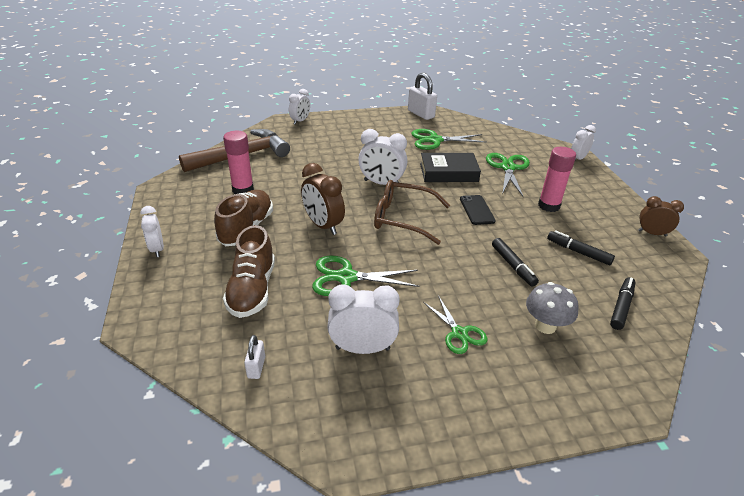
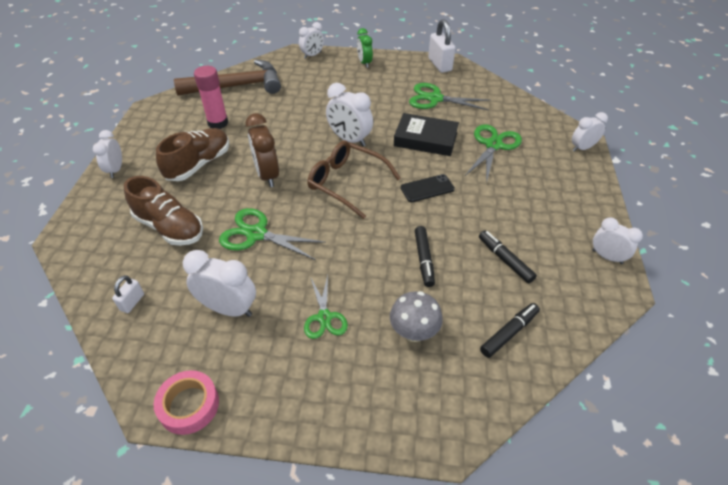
camera: 20 degrees right, 10 degrees up
brown shoe [223,225,275,318] -> brown shoe turned 75 degrees counterclockwise [124,176,203,246]
black phone [460,195,496,225] -> black phone turned 60 degrees clockwise [401,174,455,202]
pink glue stick [538,147,576,212] -> none
brown clock [638,196,684,237] -> white clock [592,217,643,264]
none -> pink tape [154,370,219,435]
none -> green clock [357,28,373,68]

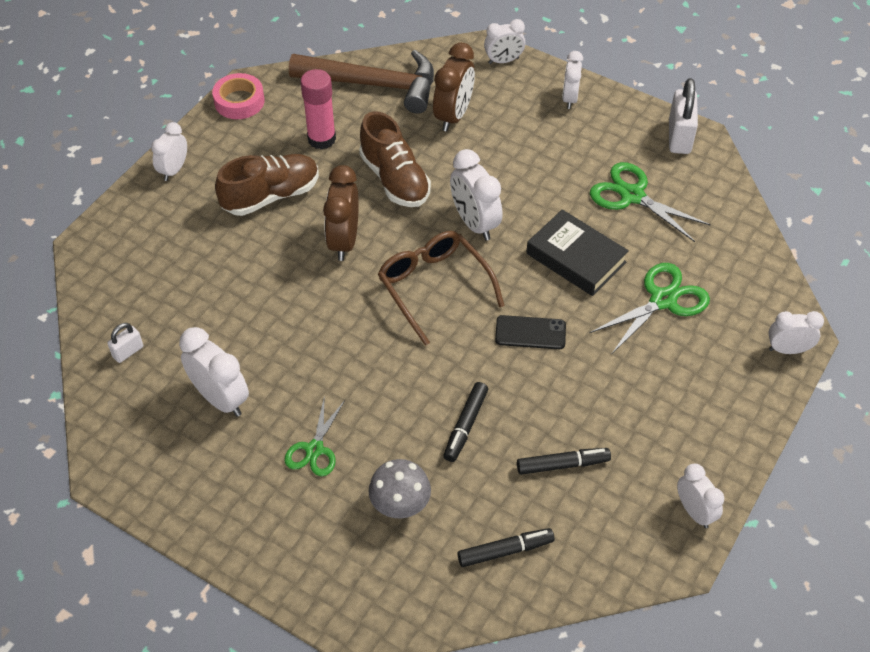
camera: 25 degrees right, 5 degrees up
brown shoe [124,176,203,246] -> brown shoe moved to [359,111,431,207]
pink tape [154,370,219,435] -> pink tape moved to [212,73,264,119]
green scissors [219,208,326,260] -> none
green clock [357,28,373,68] -> white clock [562,51,583,109]
black marker [479,230,537,283] -> black marker turned 90 degrees clockwise [517,448,611,475]
none -> brown clock [433,43,475,131]

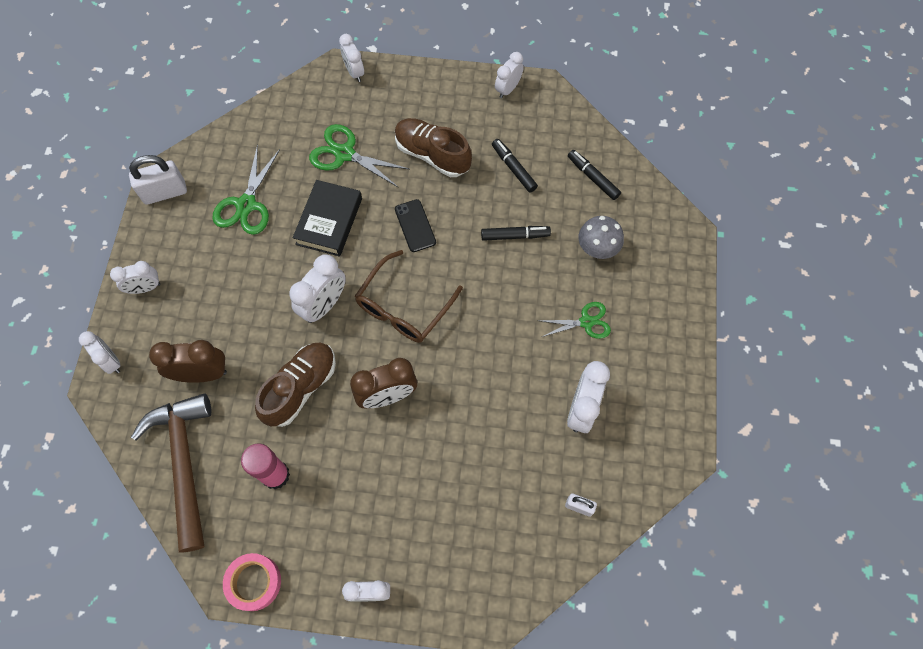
camera: 115 degrees left, 15 degrees up
brown shoe [215,154,319,216] -> brown shoe moved to [395,118,472,177]

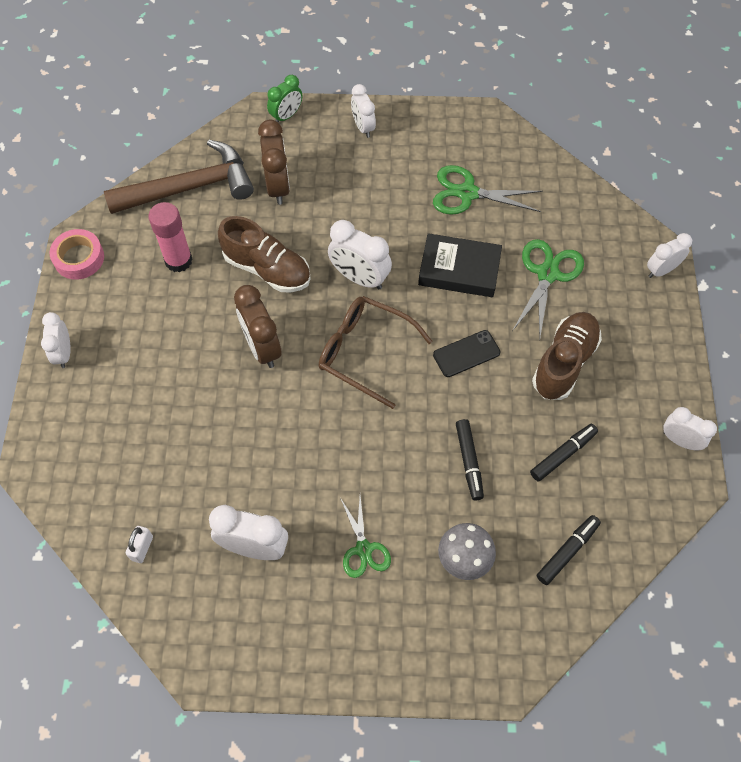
camera: 85 degrees right, 5 degrees down
white clock [79,331,121,374] -> green clock [267,75,302,122]
white padlock [129,155,187,205] -> none

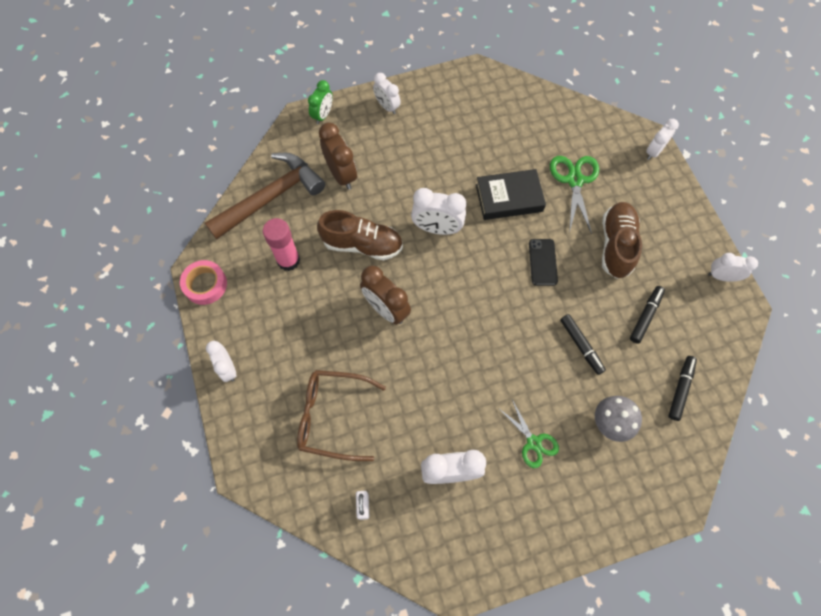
camera: 20 degrees left, 5 degrees up
brown glasses [319,296,433,409] -> brown glasses moved to [297,370,386,461]
green scissors [433,165,543,215] -> none
black phone [433,330,500,377] -> black phone turned 45 degrees counterclockwise [529,239,558,286]

